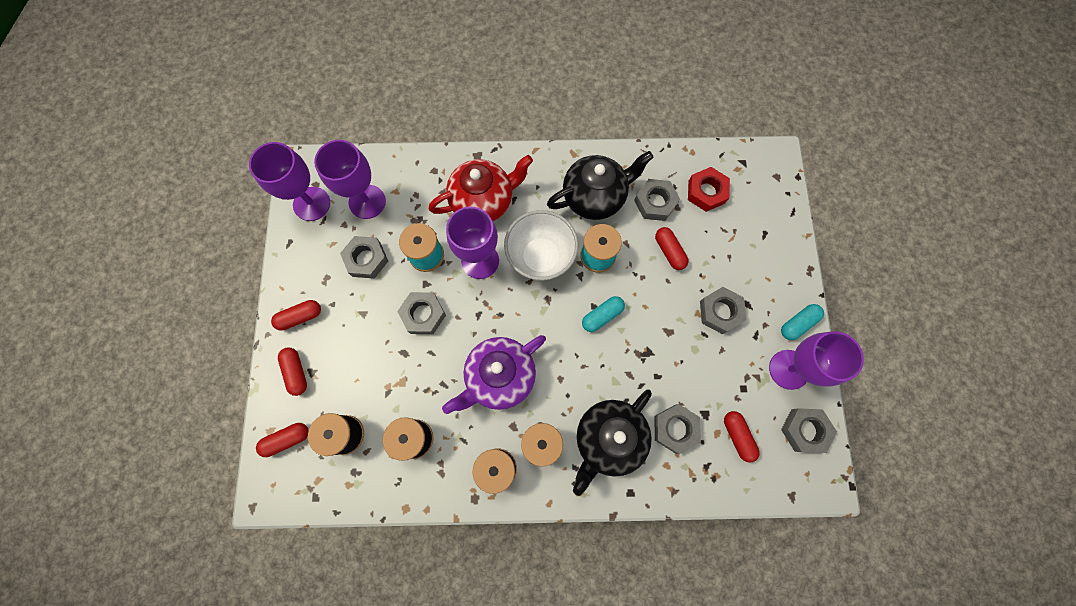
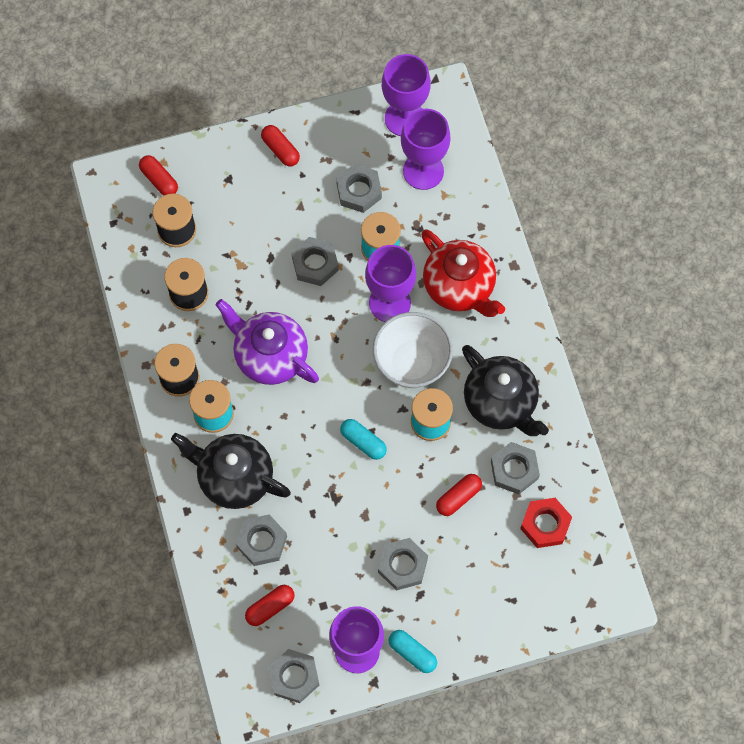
camera: 75 degrees right, 5 degrees down
red capsule [278,348,307,396] -> none

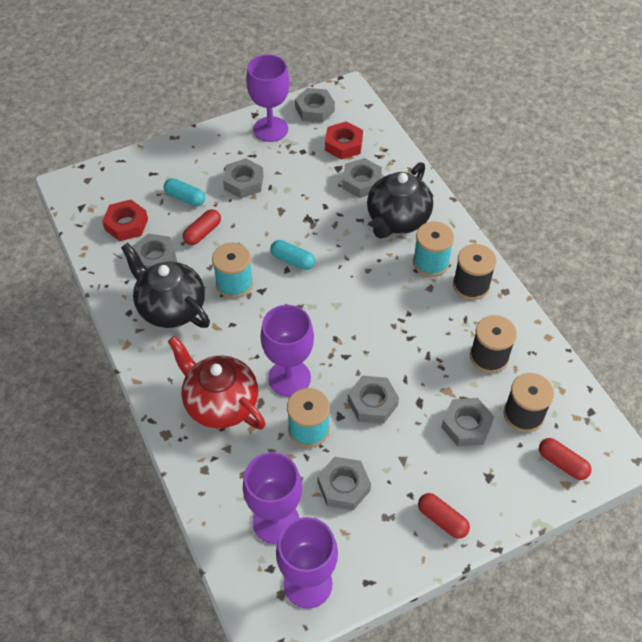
camera: 170 degrees right, 15 degrees down
black teapot [171,433,291,509] -> black teapot turned 105 degrees clockwise [367,162,433,238]
purple teapot [216,299,319,385] -> none
red capsule [245,585,295,626] -> red nut [325,121,363,160]
white bowl [373,312,453,388] -> none
turquoise capsule [389,630,437,673] -> turquoise capsule moved to [164,178,205,206]
none -> grey nut [441,398,494,447]

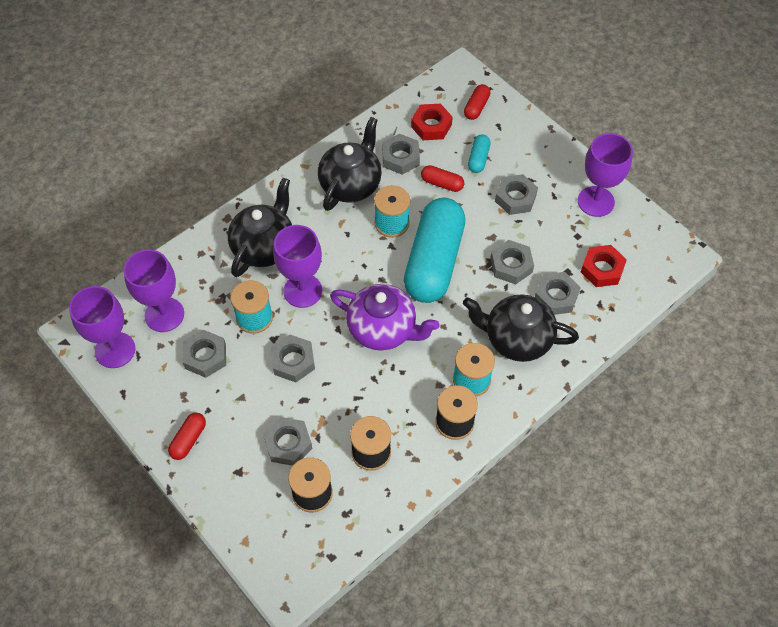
camera: 75 degrees right, 5 degrees up
red teapot [168,336,266,429] -> black teapot [228,178,292,277]
turquoise capsule [270,240,315,270] -> turquoise capsule [404,198,465,303], size x2.46
grey nut [295,88,335,123] -> grey nut moved to [490,240,534,284]
red capsule [539,438,591,480] -> red capsule moved to [464,84,491,120]
none -> purple teapot [330,284,439,351]

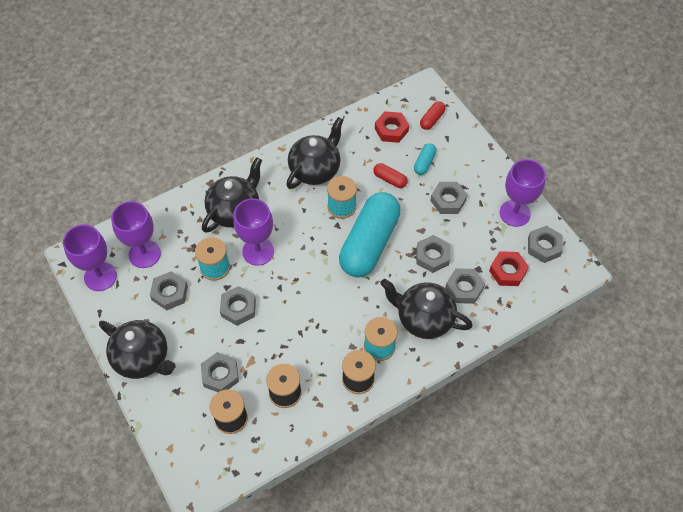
camera: 10 degrees right, 0 degrees up
red capsule [168,413,206,460] -> black teapot [99,320,176,379]
purple teapot [330,284,439,351] -> none
grey nut [382,134,420,175] -> grey nut moved to [528,226,563,263]

